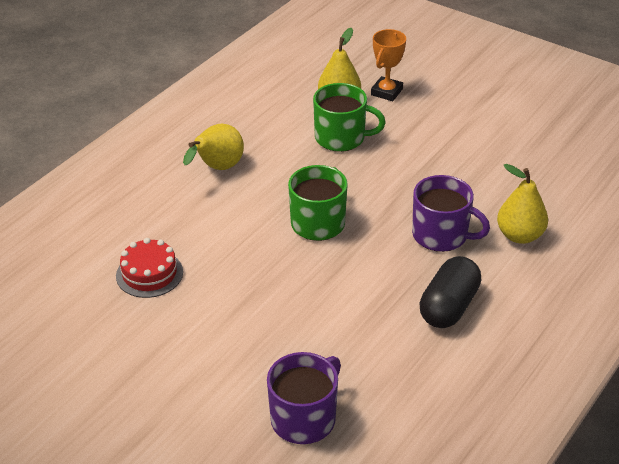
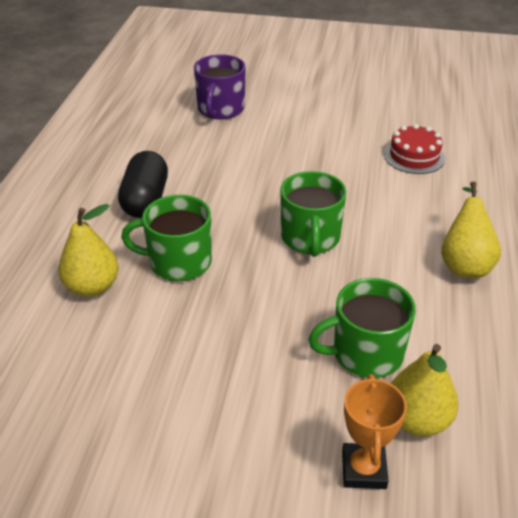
camera: 155 degrees right, 0 degrees up
purple mug [412,175,490,252] -> green mug [121,195,212,281]

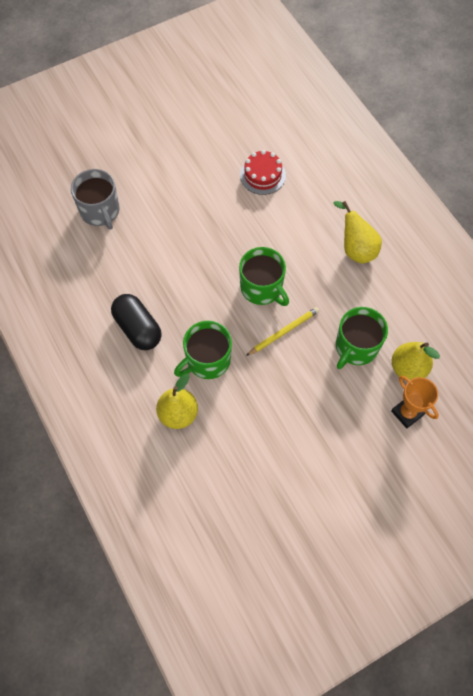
camera: 40 degrees left, 25 degrees up
purple mug [194,54,246,119] -> grey mug [71,169,119,230]
none -> yellow pencil [246,307,319,356]

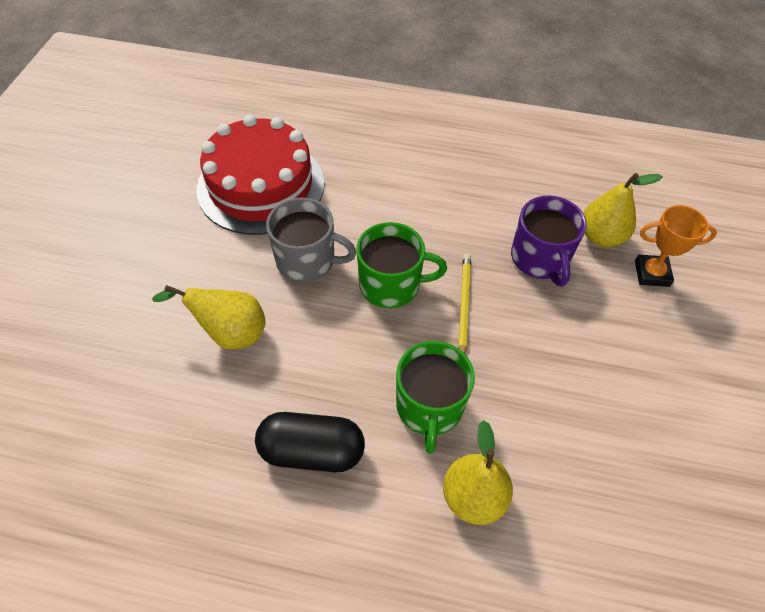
camera: 50 degrees left, 10 degrees down
grey mug [71,169,119,230] -> grey mug moved to [266,198,357,282]
red cake [240,150,286,195] -> red cake [197,115,324,235], size x1.99
yellow pear [333,201,382,264] -> yellow pear moved to [152,285,266,349]
green mug [336,307,388,369] -> purple mug [511,196,587,287]

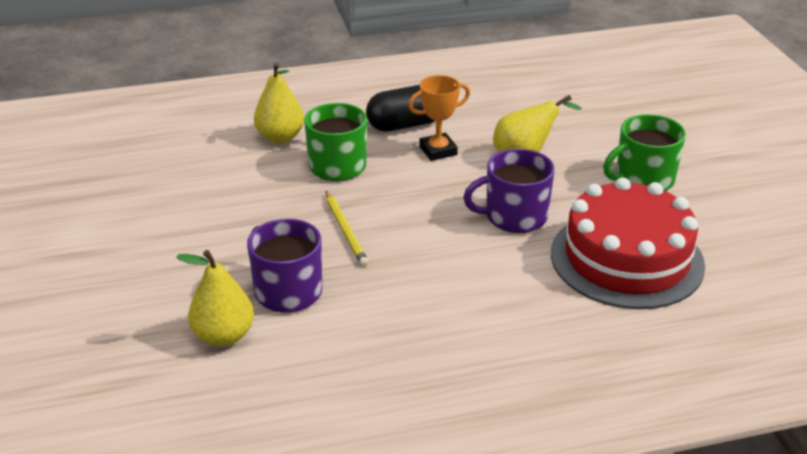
camera: 155 degrees right, 20 degrees down
grey mug [266,198,357,282] -> purple mug [463,149,555,233]
green mug [356,222,447,308] -> green mug moved to [603,114,686,191]
orange trophy [635,205,717,287] -> orange trophy moved to [408,75,470,161]

